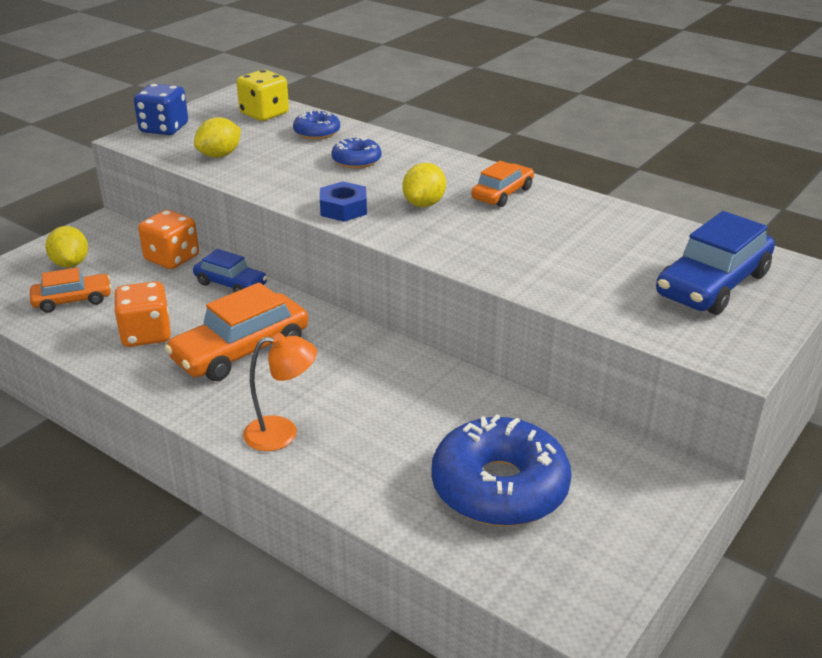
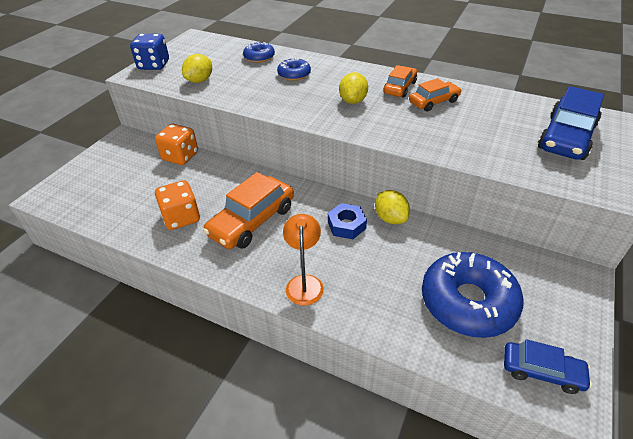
camera: 10 degrees left, 10 degrees up
orange car [30,268,112,313] -> orange car moved to [409,78,462,111]
yellow lemon [45,226,88,268] -> yellow lemon moved to [375,190,410,224]
blue car [193,249,267,292] -> blue car moved to [504,339,592,394]
yellow dice [237,70,289,121] -> none
orange lamp [243,333,317,451] -> orange lamp turned 75 degrees counterclockwise [283,214,324,306]
blue nut [320,181,367,222] -> blue nut moved to [328,203,367,239]

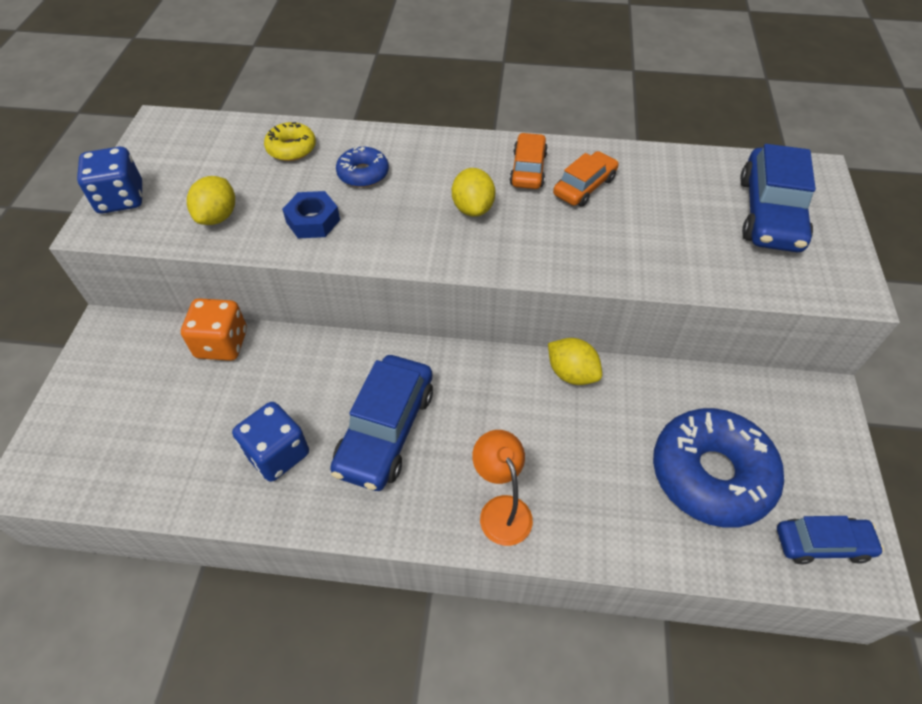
camera: 20 degrees left, 10 degrees up
orange dice [155,180,200,230] -> blue dice [232,402,309,482]
orange car [203,172,294,249] -> blue car [330,355,433,491]
blue donut [243,42,275,63] -> yellow donut [264,122,316,161]
blue nut [328,203,367,239] -> blue nut moved to [282,191,340,238]

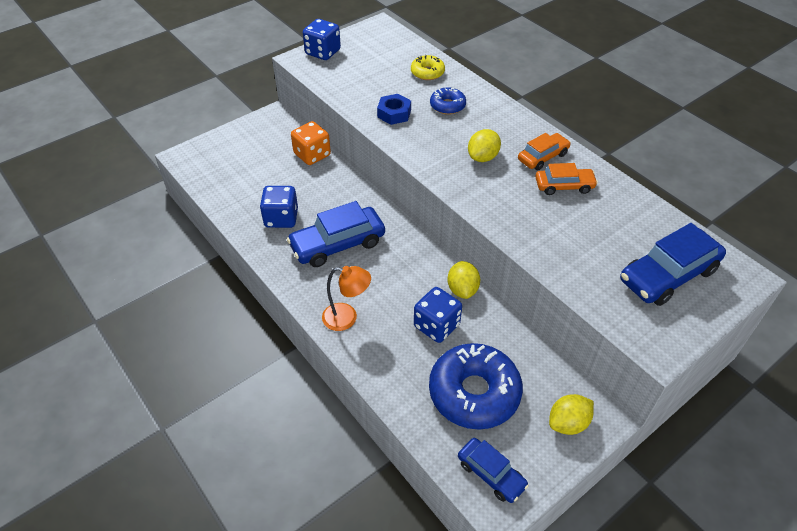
camera: 45 degrees right, 5 degrees down
yellow lemon [187,176,235,225] -> yellow lemon moved to [549,394,594,435]
orange lamp [472,430,533,546] -> orange lamp turned 75 degrees clockwise [322,266,371,331]
none -> blue dice [414,287,462,343]

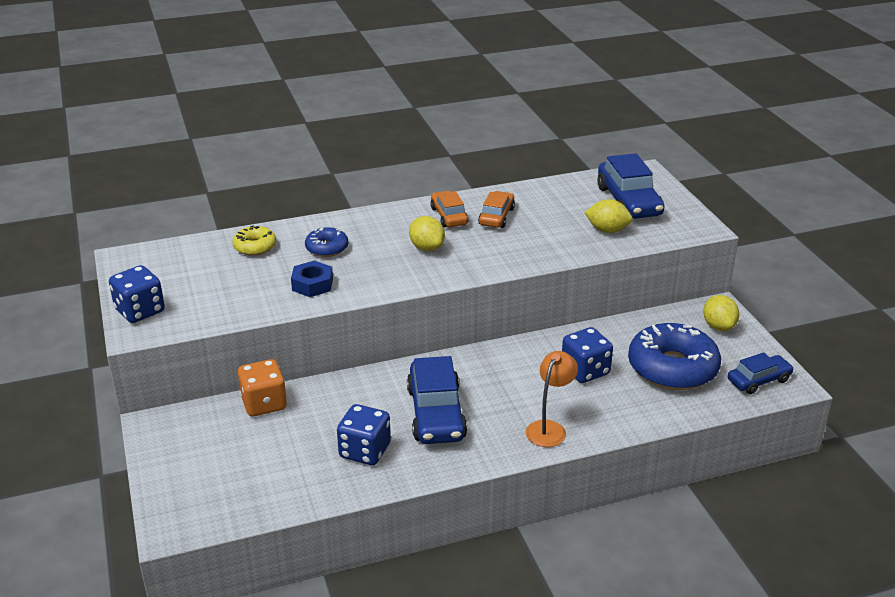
camera: 70 degrees left, 15 degrees down
yellow lemon [447,261,480,299] -> yellow lemon moved to [584,199,633,233]

